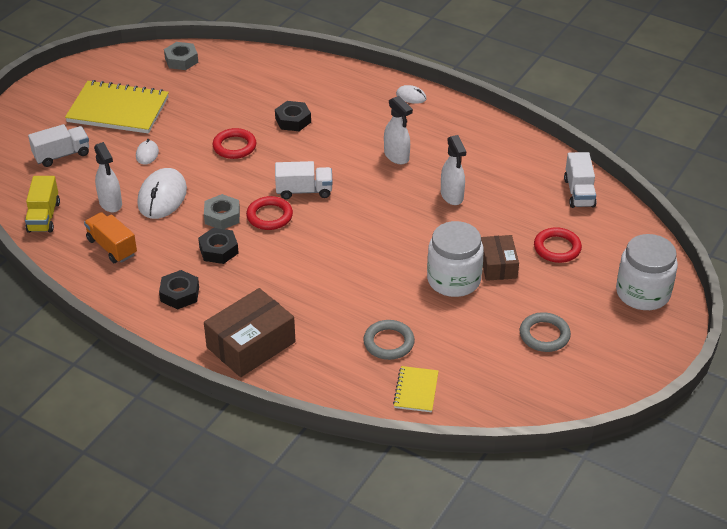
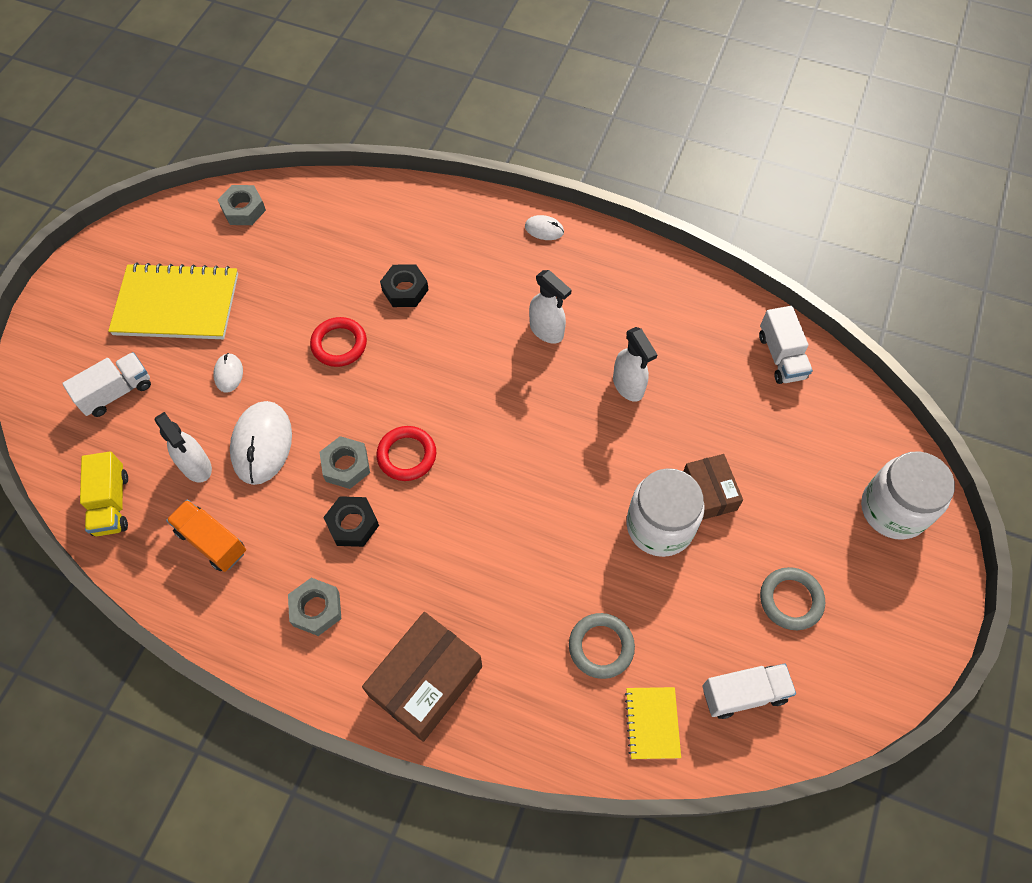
camera: 10 degrees left, 20 degrees up
black nut [159,270,199,309] -> grey nut [288,578,341,636]
white truck [275,161,333,199] -> white truck moved to [702,664,796,719]
red ring [534,227,582,263] -> none

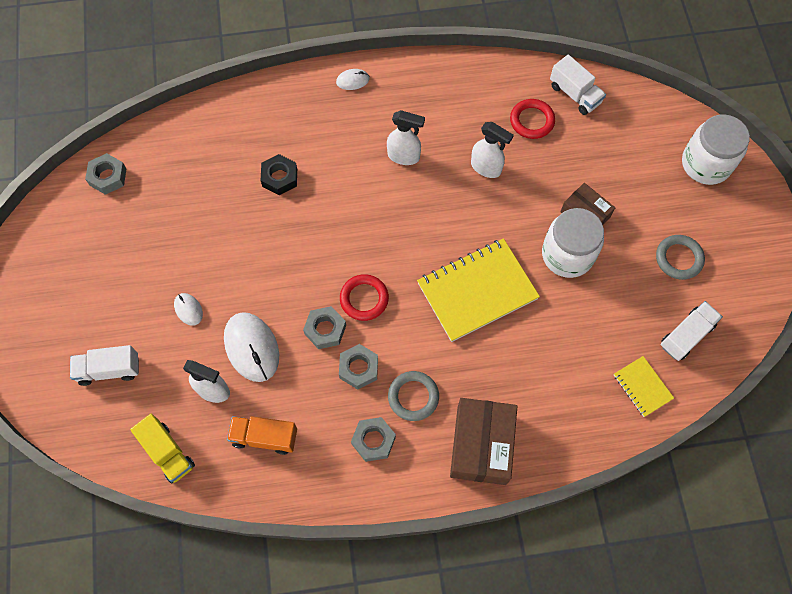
camera: 30 degrees left, 5 degrees up
white truck [62,352,151,417] -> white truck turned 120 degrees counterclockwise [70,345,139,386]
yellow notebook [108,262,238,339] -> yellow notebook moved to [417,238,540,342]
red ring [310,317,367,367] -> red ring moved to [510,99,555,139]
black nut [323,496,379,547] -> grey nut [339,344,378,389]
grey ring [569,613,635,679] -> grey ring moved to [388,371,439,421]

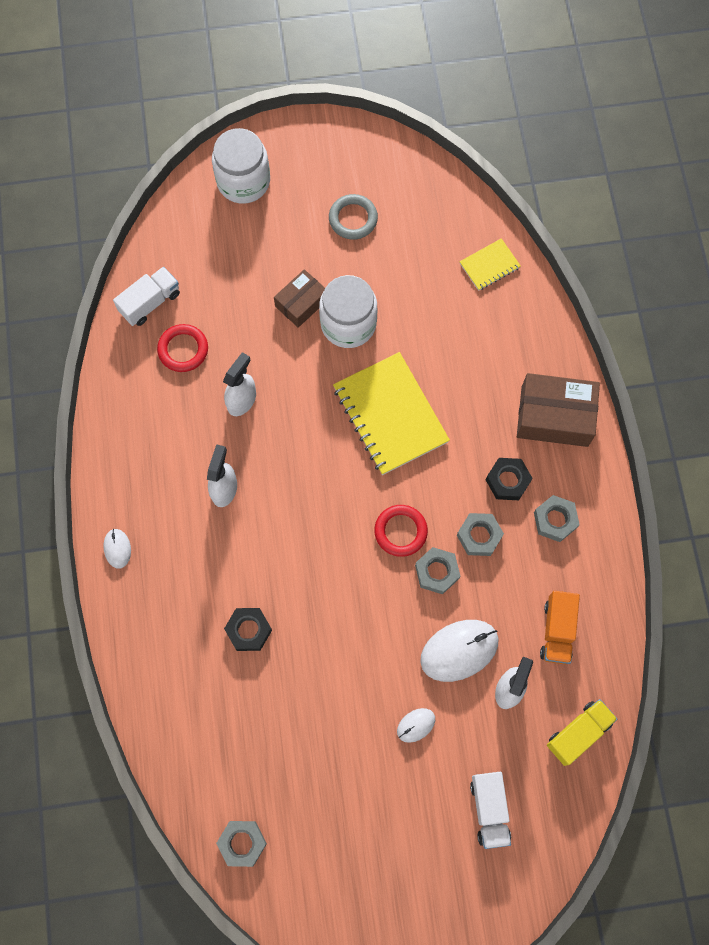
camera: 90 degrees left, 5 degrees up
grey ring [388,371,439,421] -> black nut [486,458,533,500]
white truck [661,301,723,361] -> none

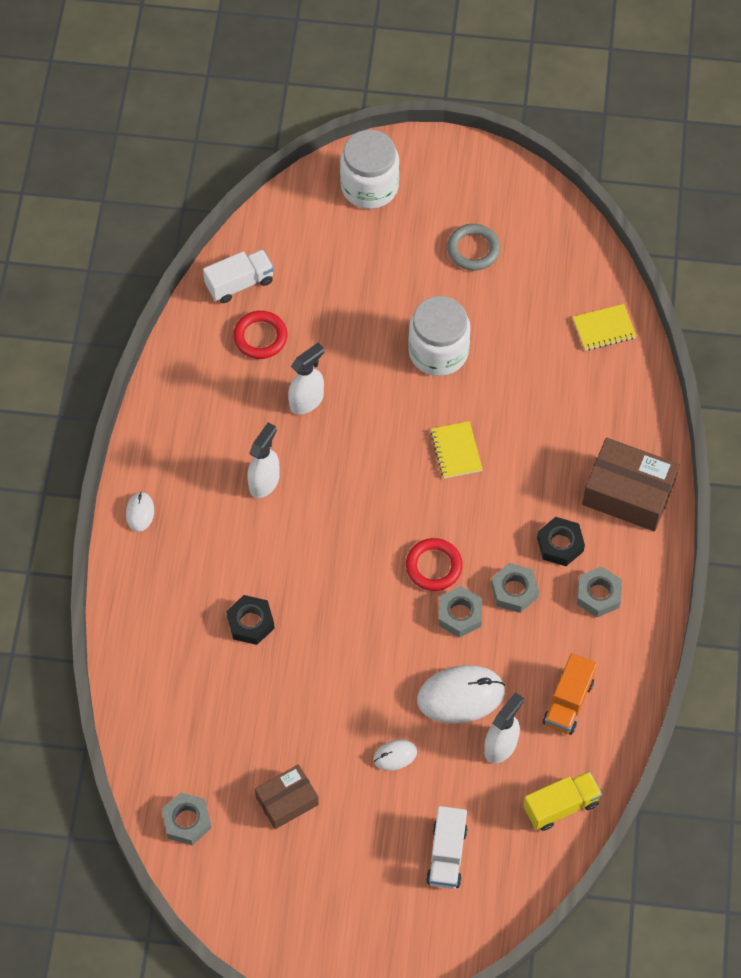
camera: 15 degrees right, 10 degrees down
brown box [274,269,325,328] -> brown box moved to [255,764,319,829]
yellow notebook [333,352,450,475] -> yellow notebook [430,421,483,479], size x0.49

